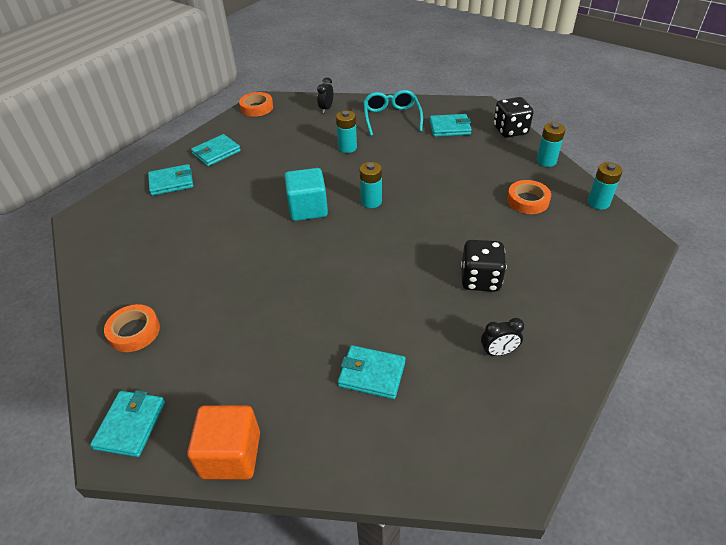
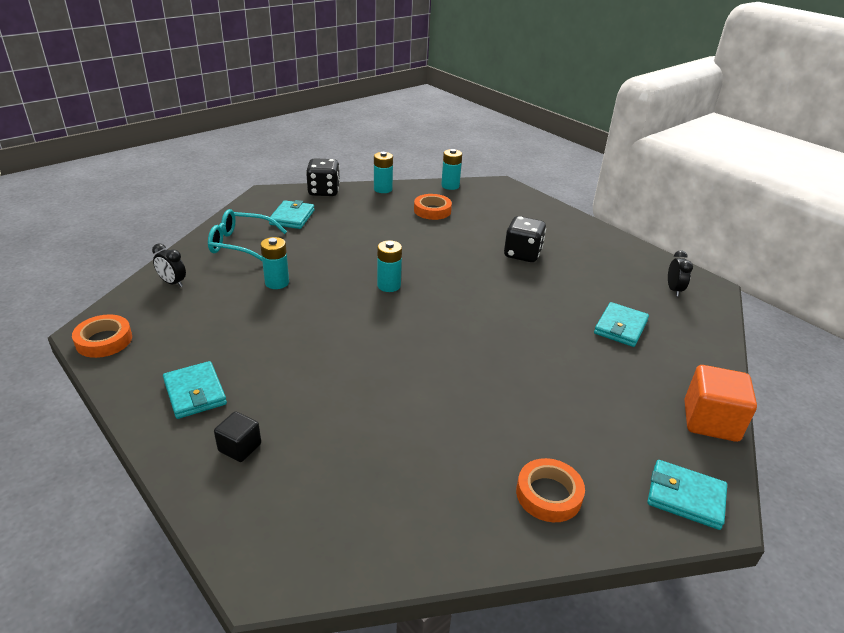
camera: 80 degrees left, 10 degrees down
turquoise wallet [148,164,193,196] -> black cube [214,411,261,462]
turquoise cube [284,168,328,221] -> none
black clock [481,318,524,356] -> black clock moved to [668,250,693,296]

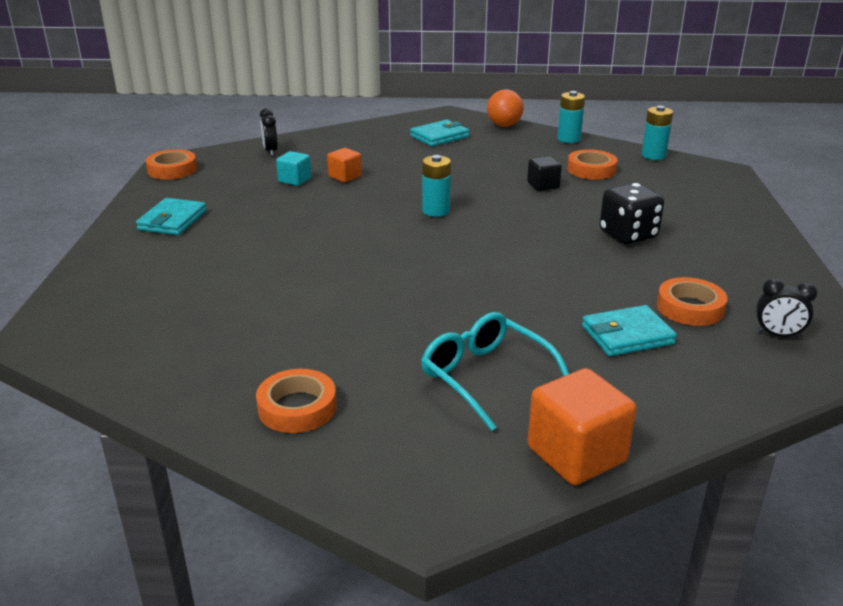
camera: 45 degrees right, 5 degrees down
turquoise glasses [208,209,287,261] -> turquoise glasses moved to [421,312,569,431]
black cube [214,411,261,462] -> black cube moved to [527,156,562,191]
turquoise battery [260,237,289,289] -> orange cube [327,148,362,182]
black dice [306,158,340,196] -> orange ball [487,89,524,127]
turquoise wallet [647,460,727,530] -> none
black clock [668,250,693,296] -> black clock turned 60 degrees clockwise [756,278,817,338]
none -> turquoise cube [276,151,311,186]
none -> orange tape [657,277,728,326]

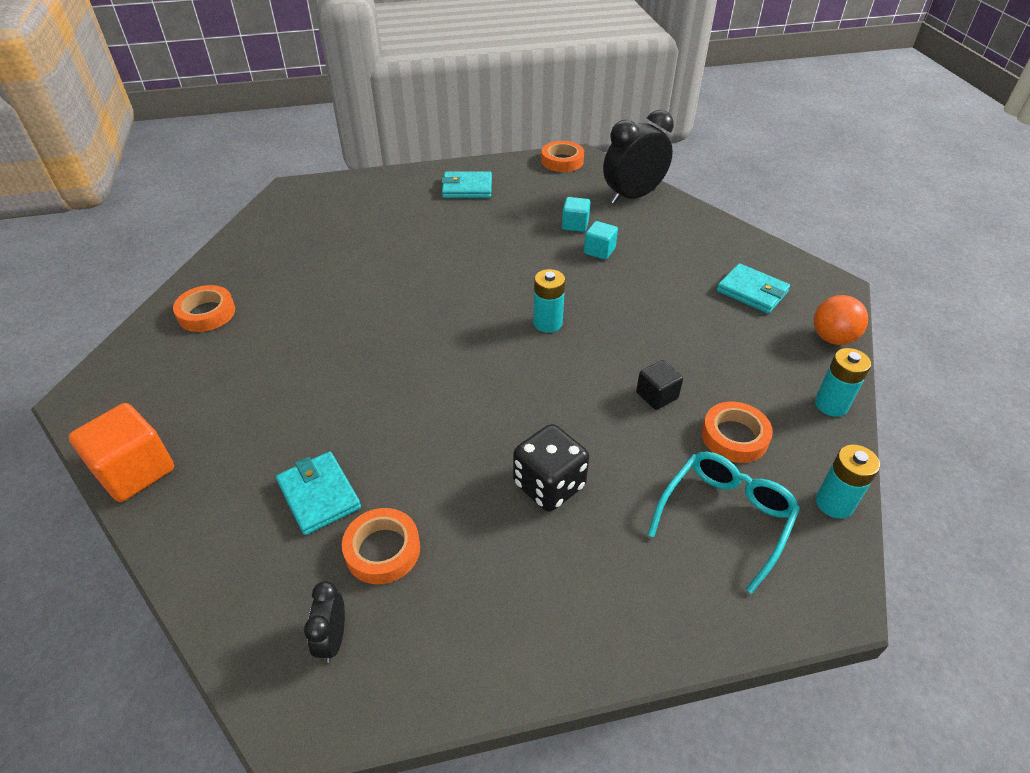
camera: 75 degrees right, 15 degrees up
black clock [260,108,278,156] -> black clock [603,110,674,204], size x2.05
orange cube [327,148,362,182] -> turquoise cube [584,221,618,260]
turquoise glasses [421,312,569,431] -> turquoise glasses moved to [648,451,800,594]

